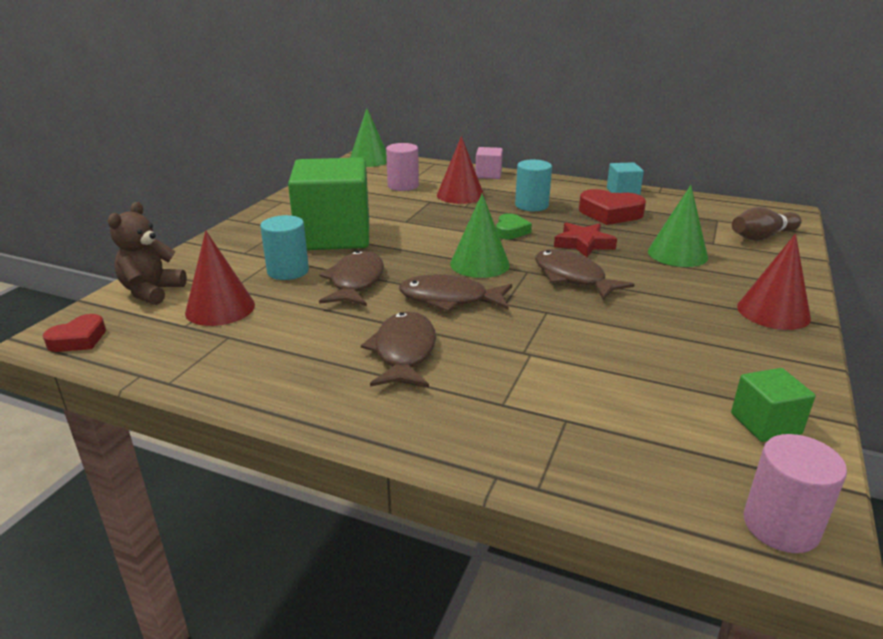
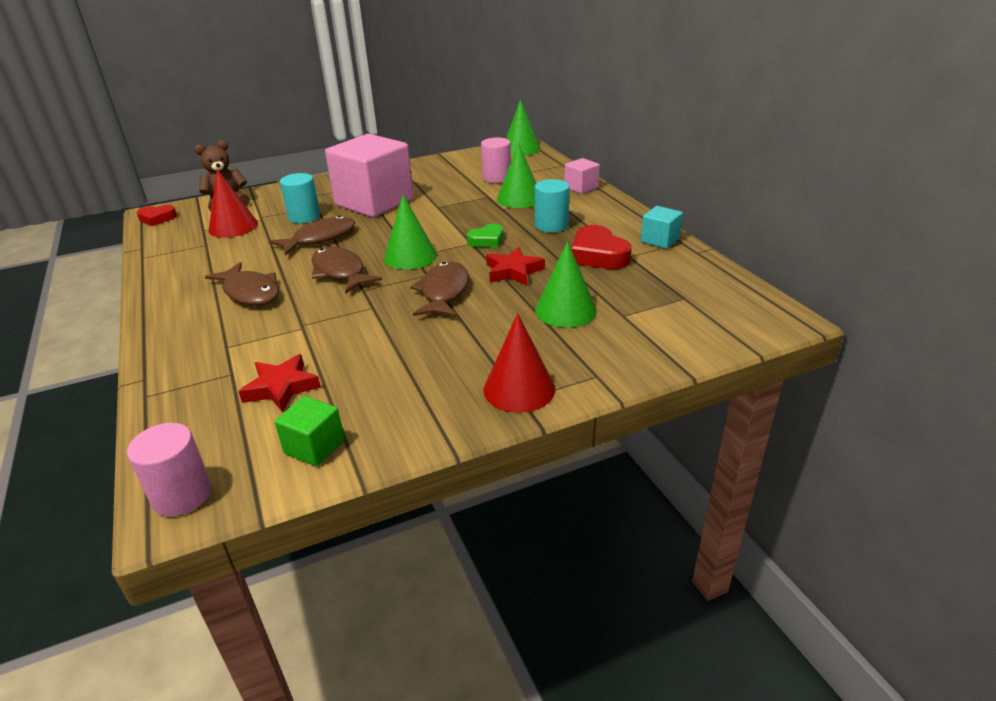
camera: 45 degrees right, 5 degrees up
green cube [288,158,369,250] -> pink cube [325,134,414,217]
brown fish [361,311,436,387] -> brown fish turned 90 degrees clockwise [205,262,279,306]
red cone [437,136,484,204] -> green cone [497,142,536,208]
brown bowling pin [732,207,802,241] -> none
none -> red star [238,354,321,413]

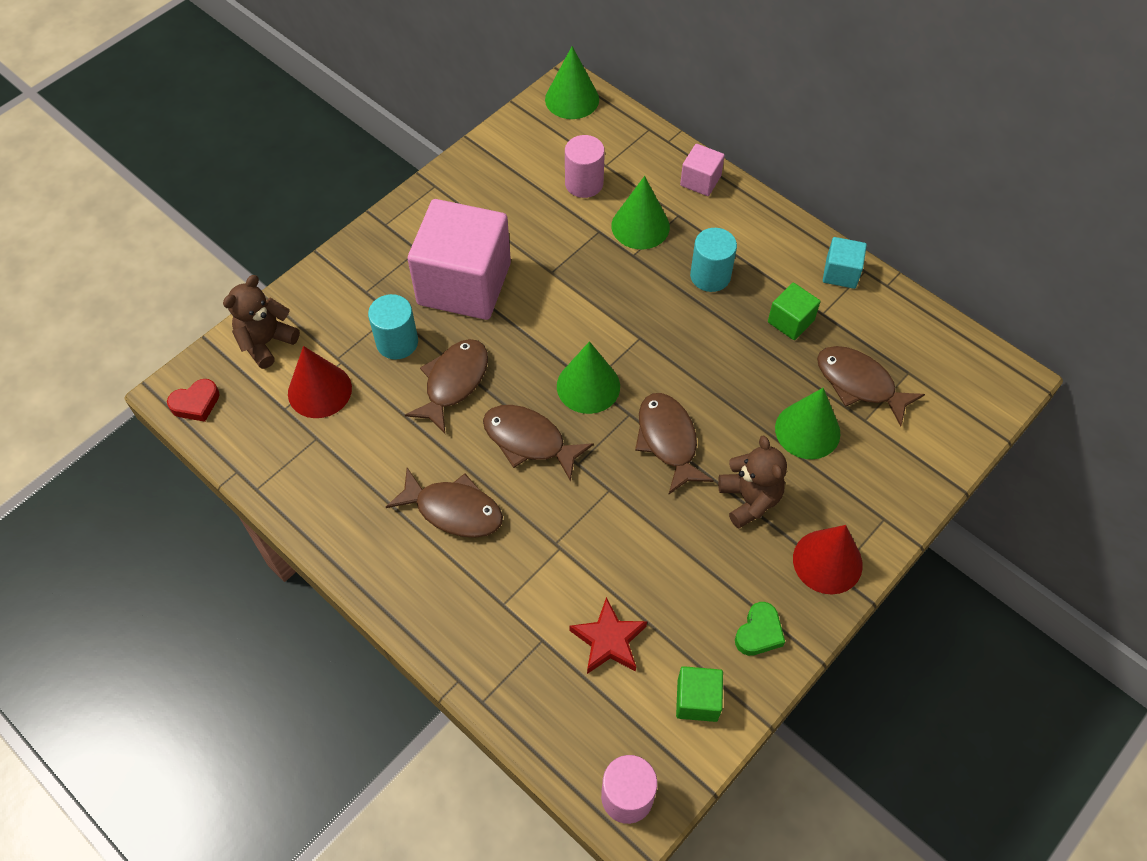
camera: 25 degrees left, 25 degrees up
green heart [467,223,504,247] -> green heart moved to [735,602,785,656]
red star [486,247,545,285] -> none
red heart [571,225,631,269] -> green cube [768,283,820,340]
none -> brown teddy bear [718,435,787,529]
none -> brown fish [817,346,925,426]

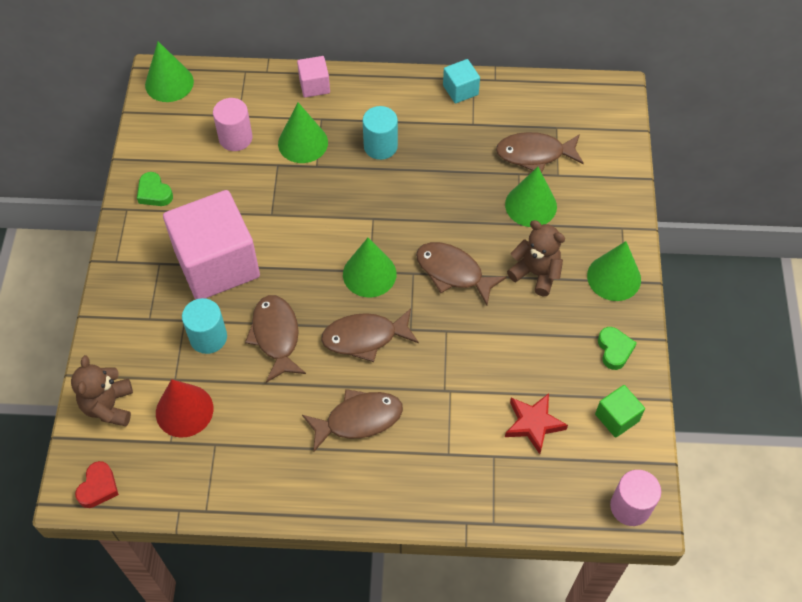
camera: 40 degrees left, 0 degrees up
green cube [768,283,820,340] -> none
red cone [793,525,863,594] -> green cone [587,241,641,301]
none -> green heart [137,172,173,206]

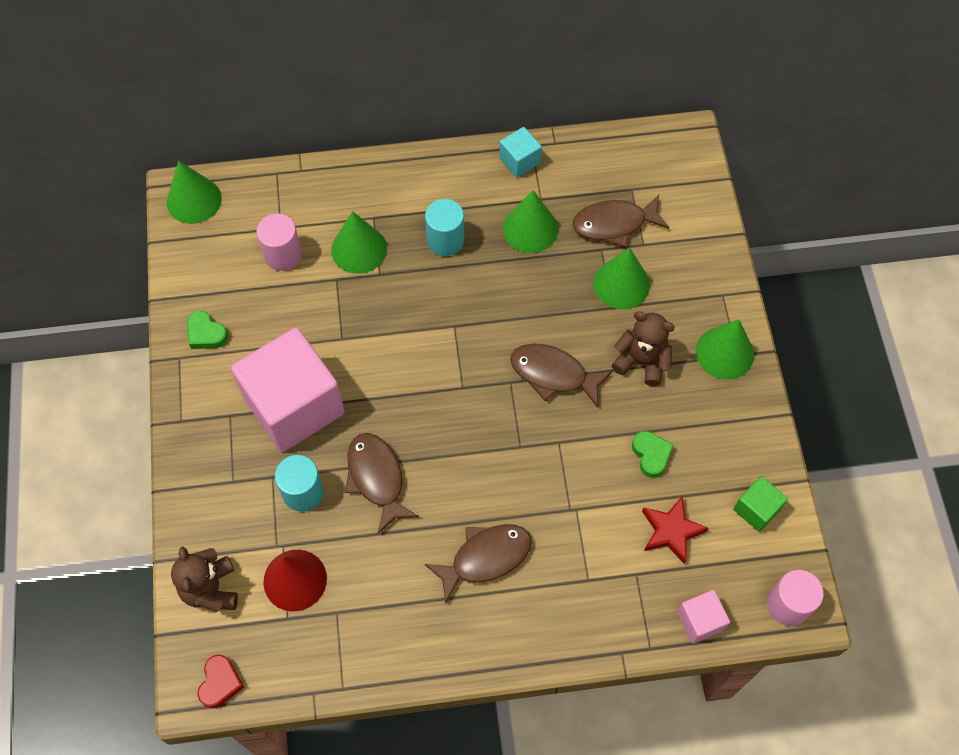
camera: 10 degrees left, 5 degrees up
pink cube [297,56,330,97] -> pink cube moved to [677,590,730,643]
brown fish [321,308,419,362] -> none
green cone [343,238,396,297] -> green cone moved to [503,190,558,253]
green heart [598,327,637,370] -> green heart moved to [632,431,674,478]

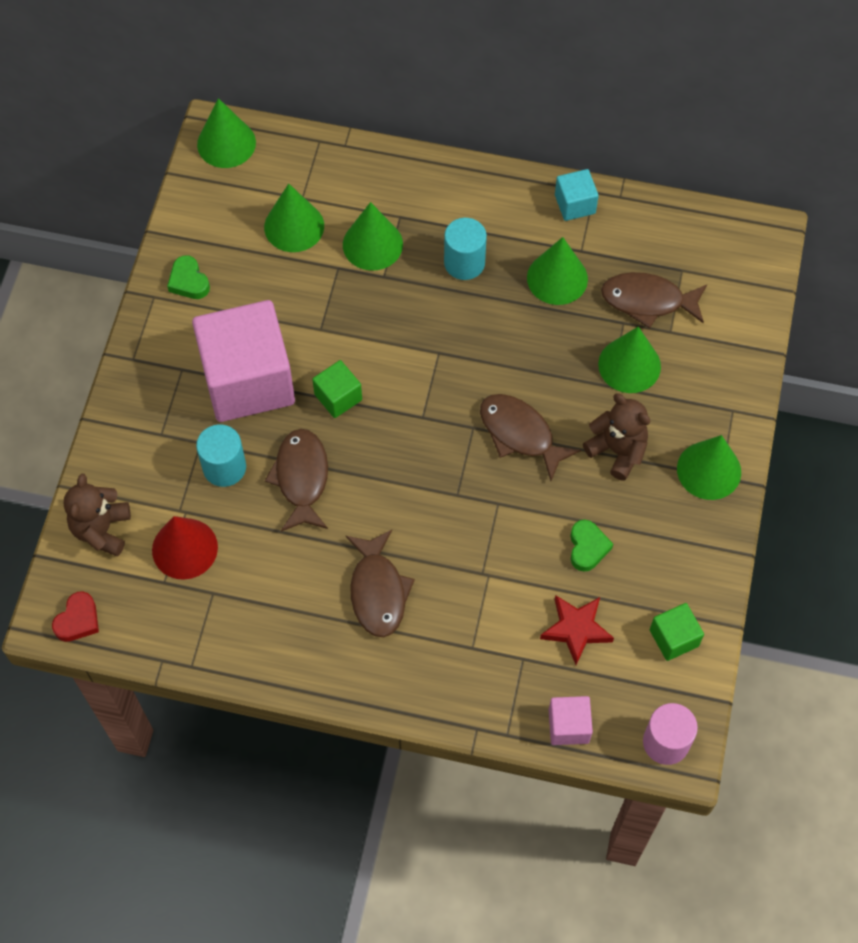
camera: 20 degrees right, 0 degrees up
pink cylinder [256,214,302,271] -> green cone [264,184,324,252]
brown fish [425,524,532,604] -> brown fish turned 90 degrees clockwise [346,530,415,637]
none -> green cube [312,360,362,418]

